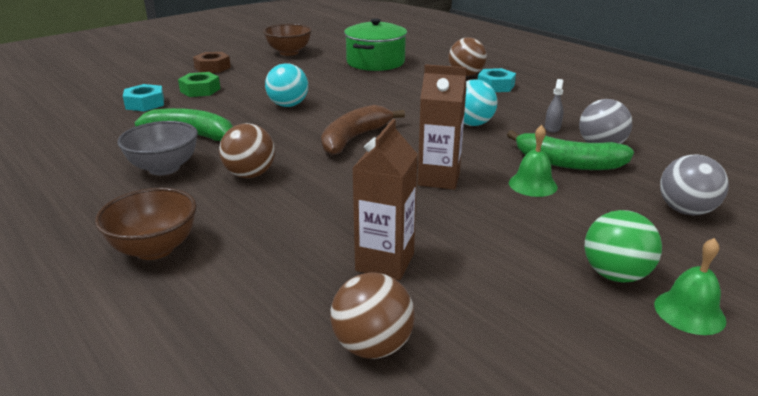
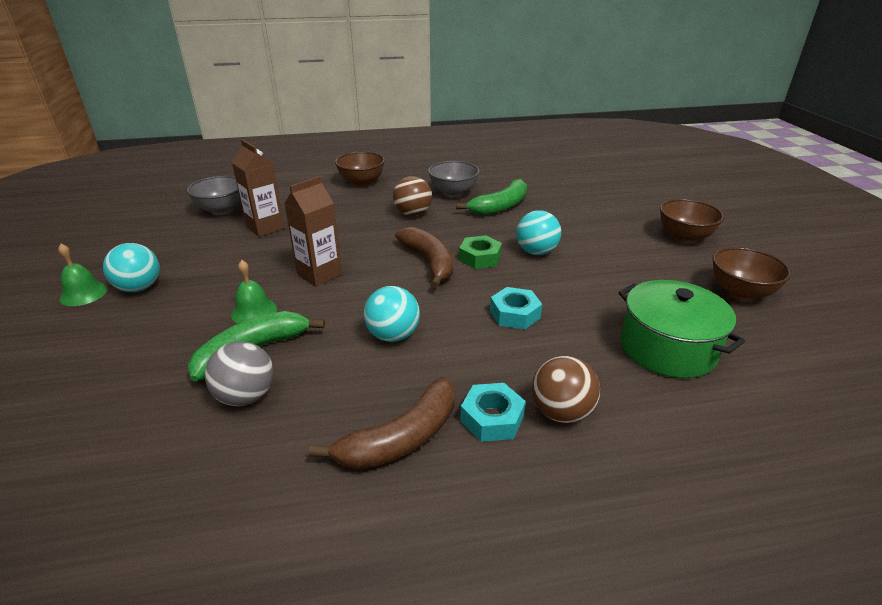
camera: 120 degrees right, 5 degrees up
turquoise nut [123,84,164,111] -> turquoise nut moved to [490,287,542,329]
green nut [178,72,220,97] -> green nut moved to [459,235,502,269]
brown nut [193,52,231,73] -> brown bowl [660,199,724,243]
brown ball [330,272,415,359] -> grey bowl [187,176,241,215]
grey spray bottle [545,79,563,133] -> none
green ball [584,210,662,283] -> turquoise ball [103,243,160,292]
grey ball [660,154,729,215] -> none
none -> brown banana [309,377,455,469]

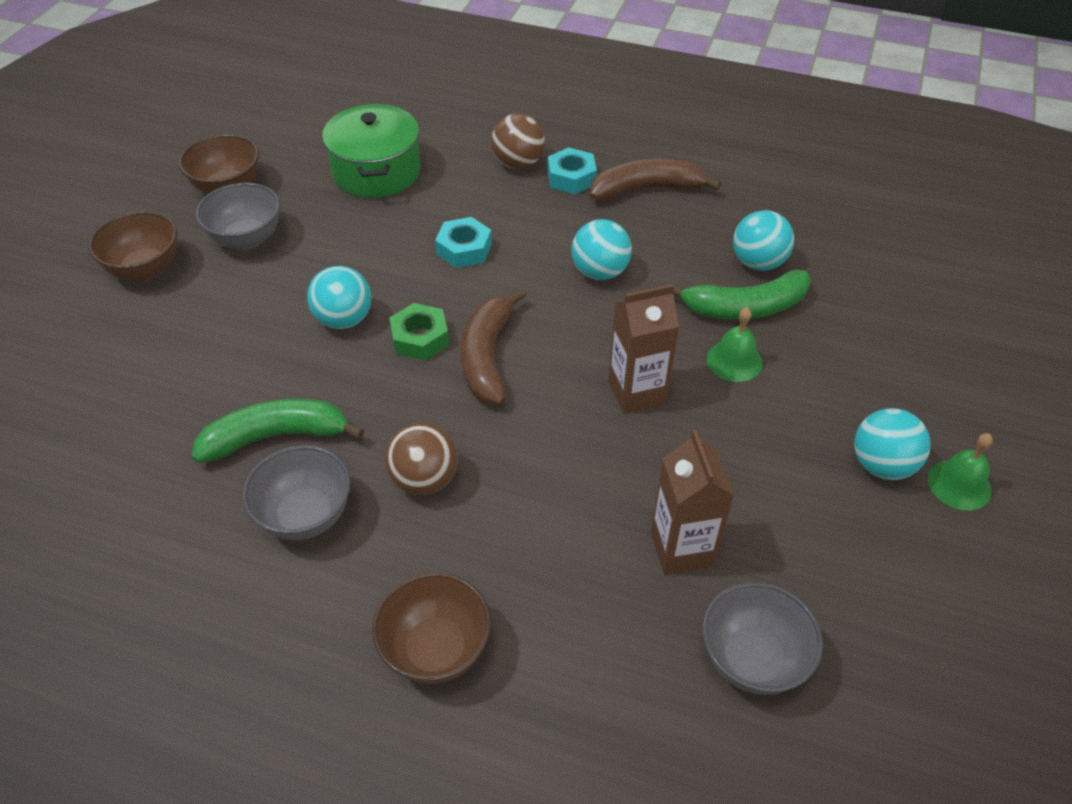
camera: 150 degrees left, 15 degrees up
grey ball [205,341,273,406] -> turquoise ball [733,210,794,271]
none -> grey bowl [196,183,280,250]

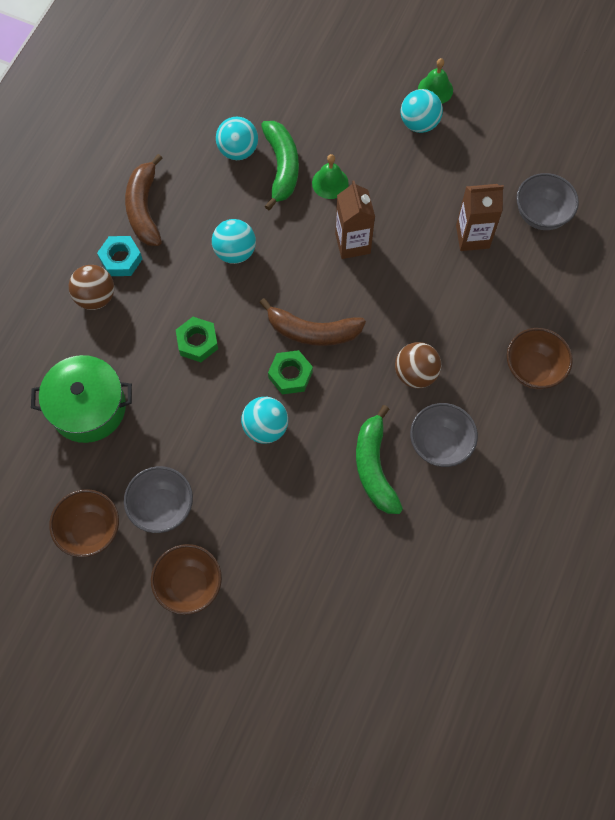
camera: 85 degrees left, 20 degrees up
turquoise nut [435,217,492,268] -> green nut [176,317,218,362]

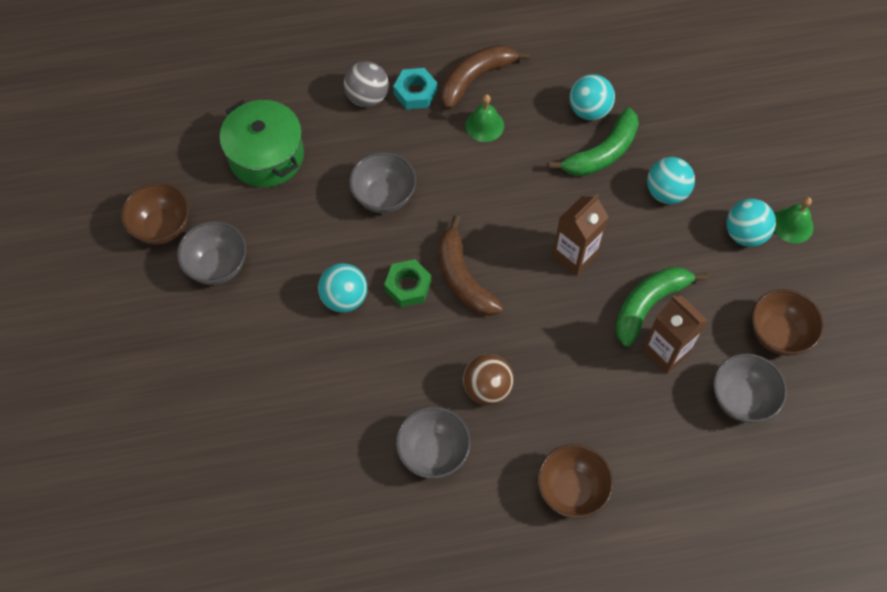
camera: 55 degrees right, 5 degrees down
brown ball [69,265,114,310] -> grey ball [344,61,389,107]
brown bowl [151,544,222,615] -> brown bowl moved to [752,289,824,356]
green nut [176,317,218,362] -> grey bowl [349,152,416,213]
turquoise ball [212,219,256,264] -> turquoise ball moved to [647,157,695,204]
green bell [312,154,349,199] -> green bell moved to [465,94,504,142]
green banana [356,405,403,514] -> green banana moved to [615,267,708,347]

